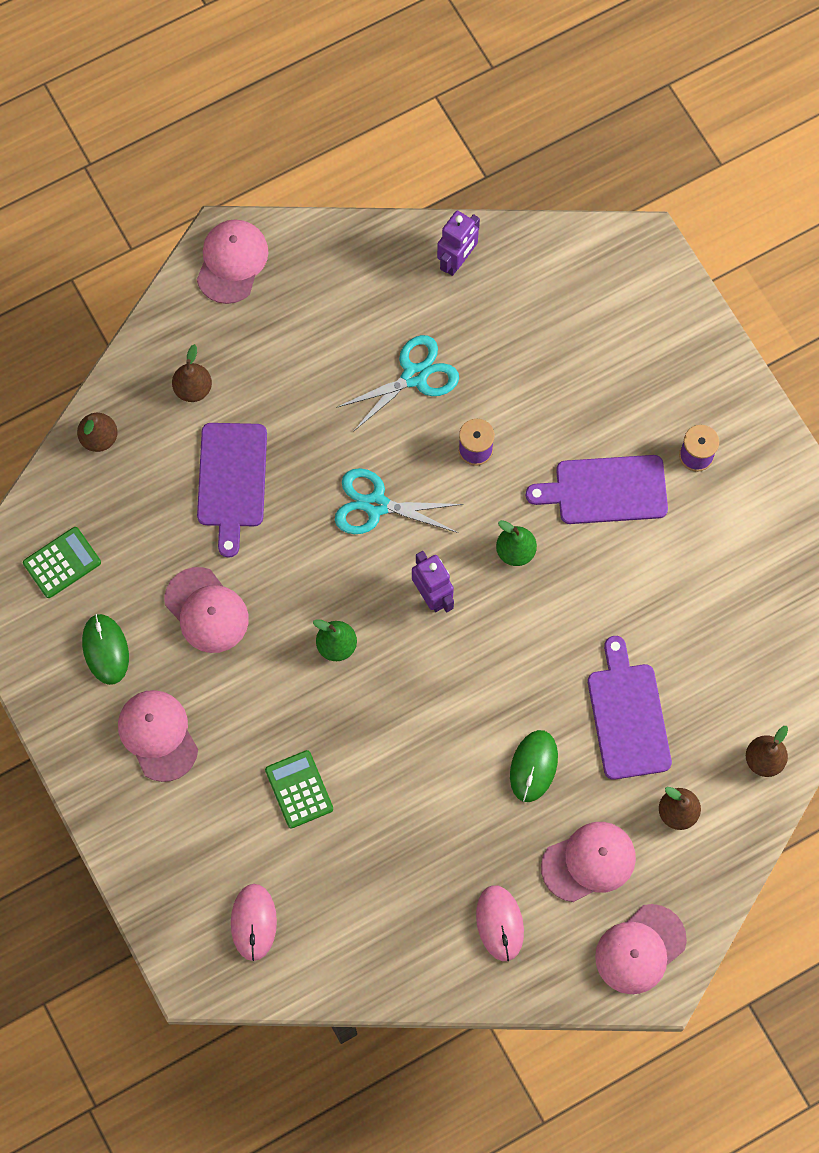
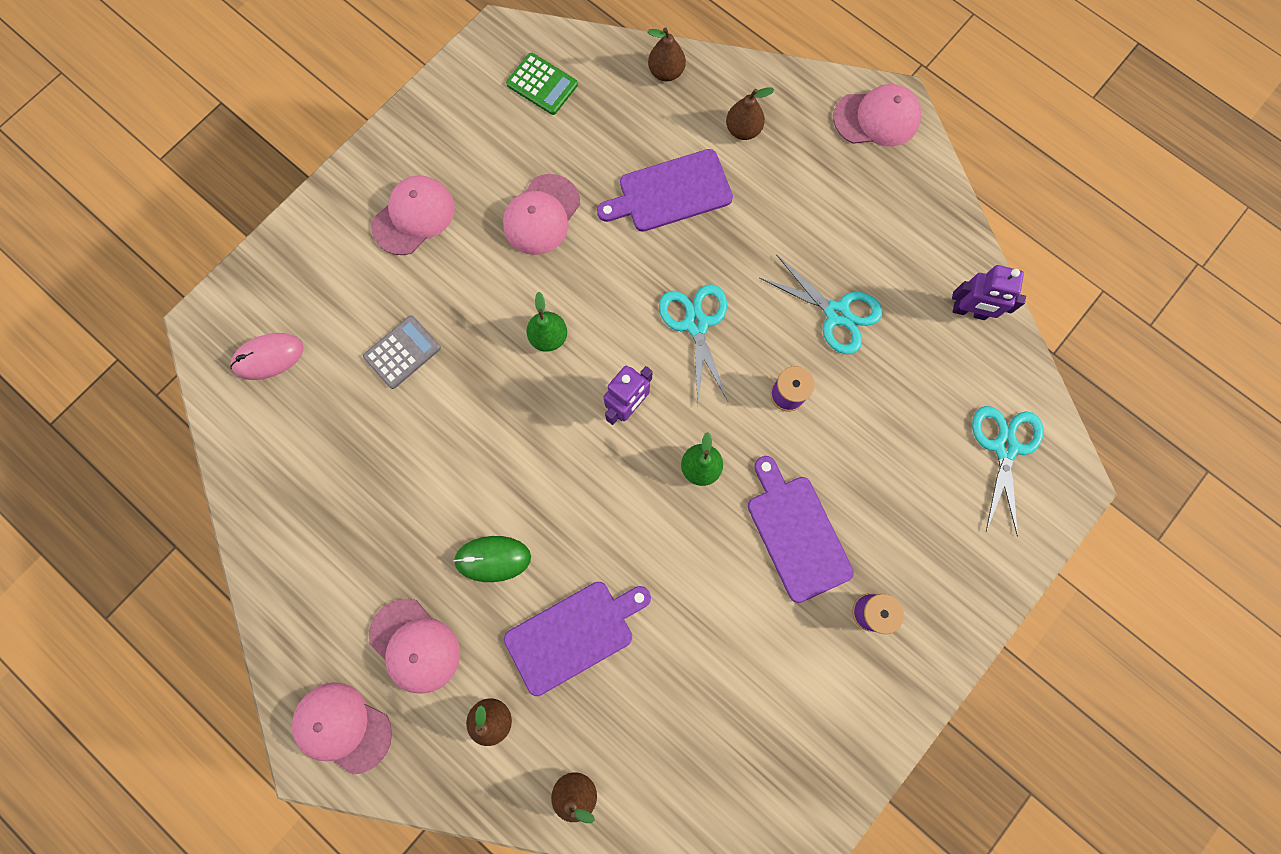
camera: 70 degrees right, 5 degrees up
green mouse [82,614,129,685] -> none
green calculator [265,750,333,829] -> grey calculator [363,316,441,389]
pink mouse [476,885,524,961] -> none
none -> turquoise scissors [972,406,1044,537]

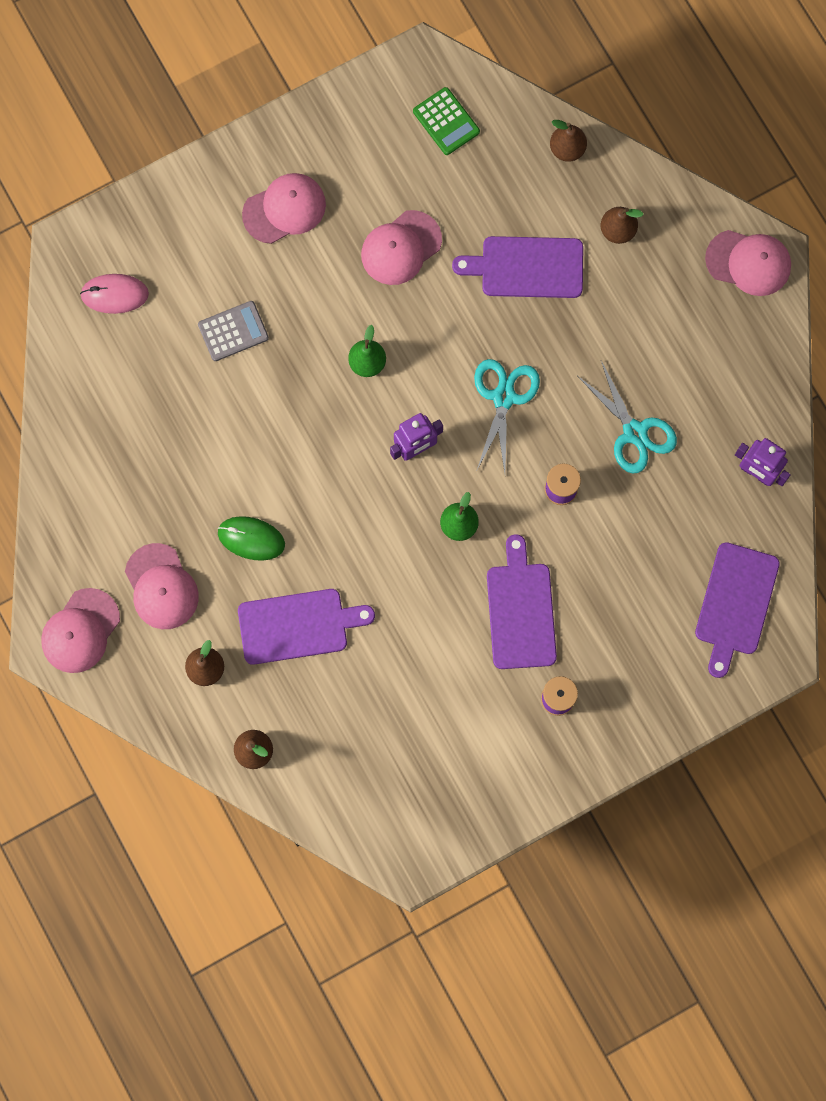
camera: 20 degrees right, 0 degrees up
pink cap [292,682,392,775] -> pink cap turned 105 degrees counterclockwise [41,588,120,673]
turquoise scissors [972,406,1044,537] -> purple cutting board [695,542,780,678]

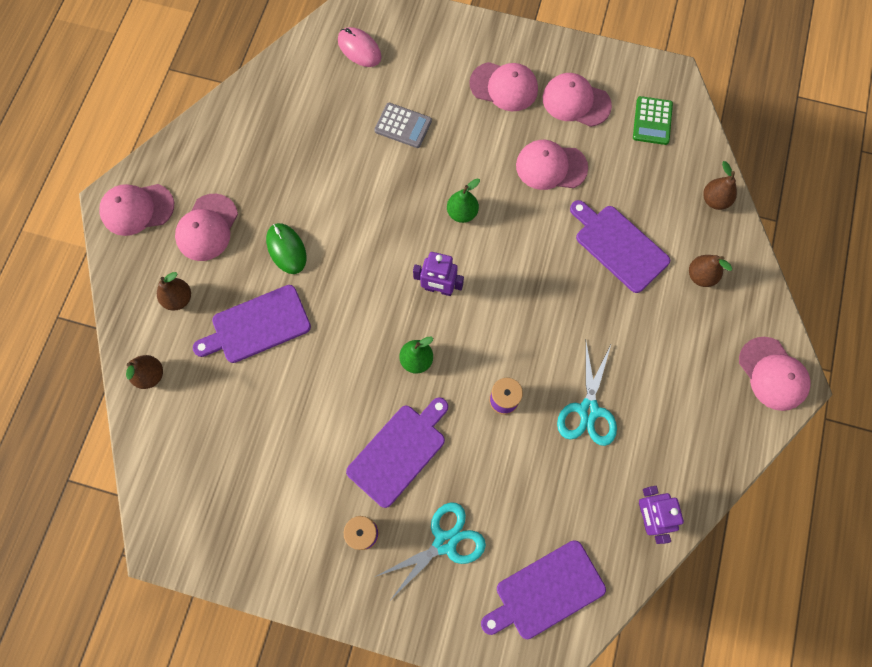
camera: 45 degrees right, 5 degrees down
purple cutting board [238,589,375,665] -> purple cutting board turned 120 degrees clockwise [193,285,311,363]
turquoise scissors [474,359,540,473] -> turquoise scissors moved to [375,502,486,599]
none -> pink cap [543,73,612,127]

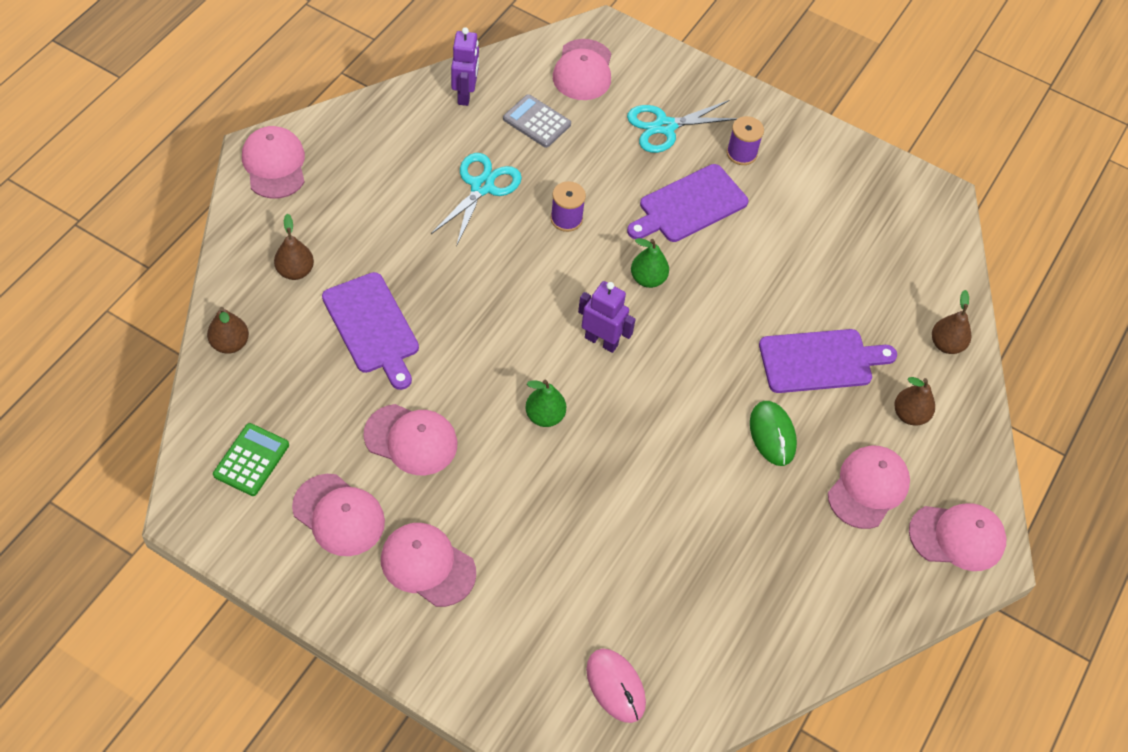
camera: 170 degrees left, 15 degrees down
grey calculator [374,103,432,148] -> grey calculator moved to [503,94,571,148]
purple cutting board [481,540,606,639] -> pink cap [553,39,611,100]

